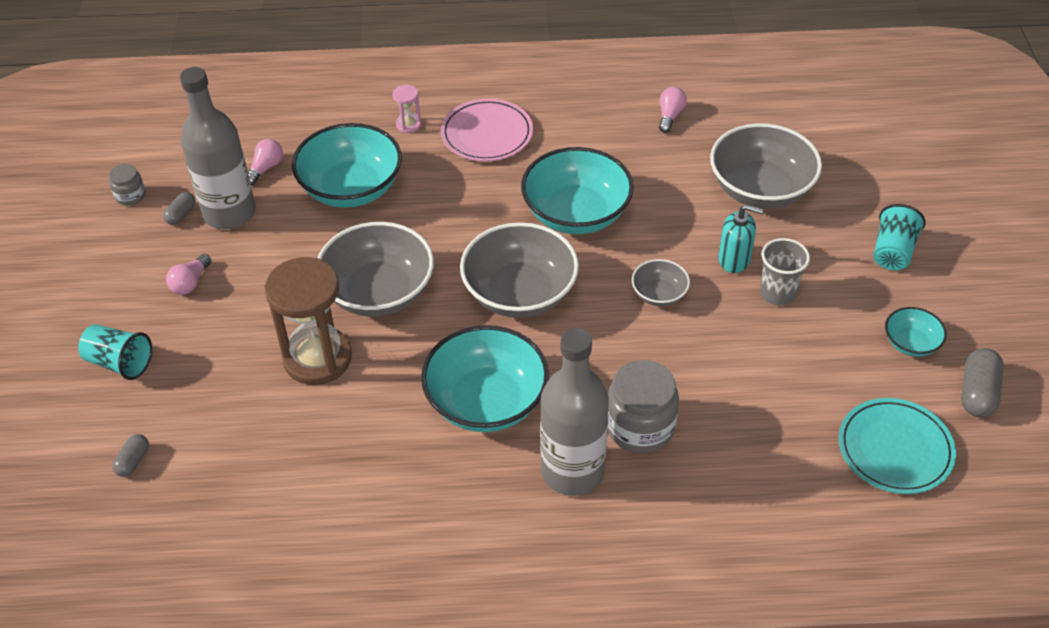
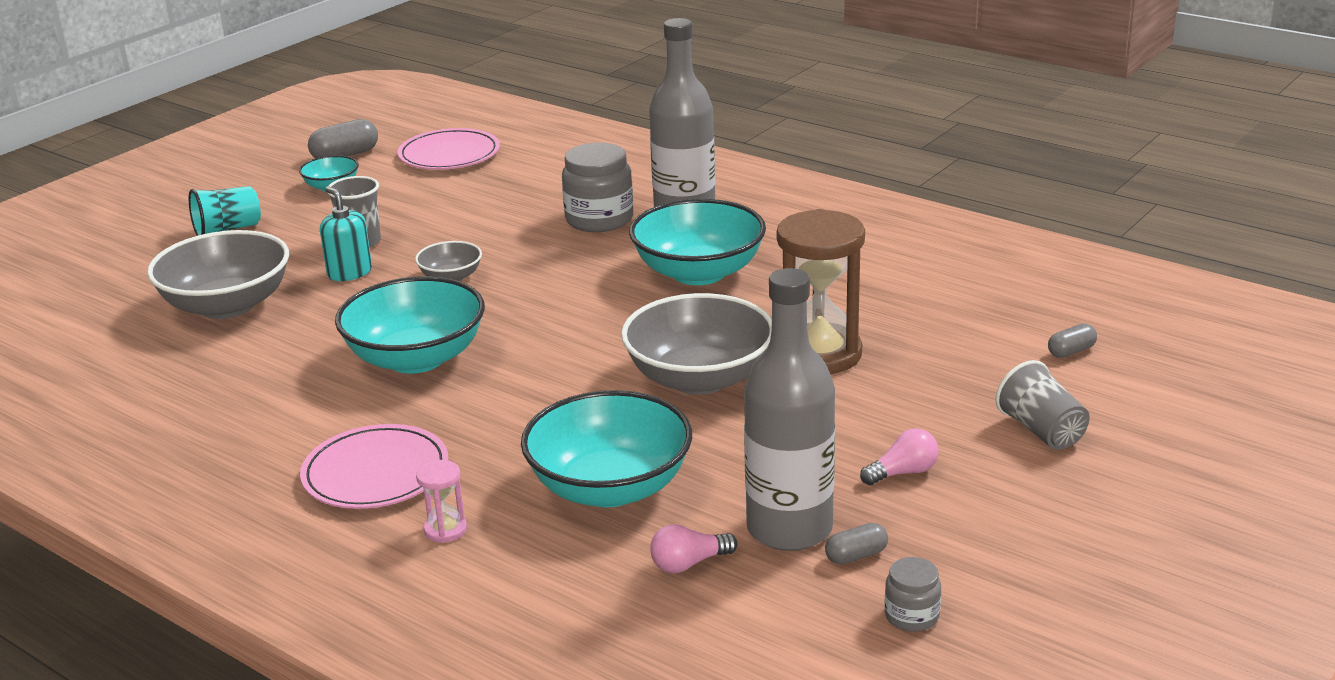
camera: 140 degrees left, 20 degrees down
turquoise cup [78,324,152,380] -> grey cup [995,360,1090,450]
grey bowl [460,222,579,318] -> none
pink light bulb [659,87,687,133] -> none
turquoise plate [839,398,956,494] -> pink plate [397,128,500,170]

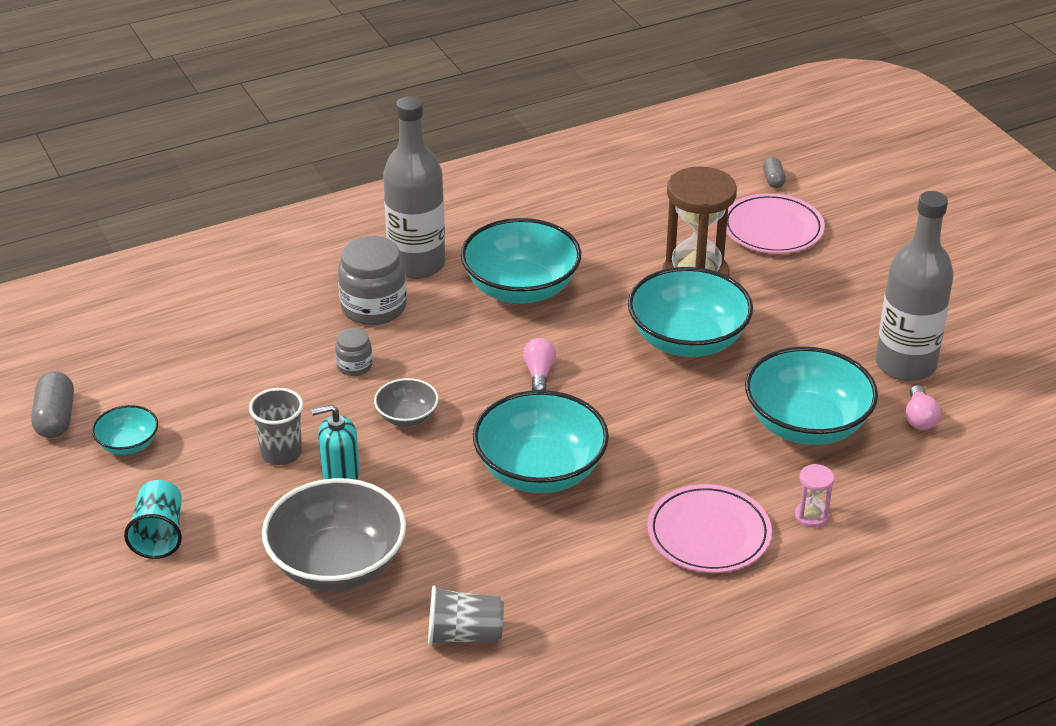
camera: 65 degrees left, 10 degrees up
pink plate [397,128,500,170] -> pink plate moved to [726,193,825,254]
grey bowl [621,293,772,395] -> turquoise bowl [628,267,753,357]
grey capsule [825,523,888,564] -> none
pink light bulb [860,428,939,485] -> pink light bulb moved to [523,338,556,391]
grey jar [884,557,941,632] -> grey jar moved to [335,328,373,376]
grey cup [995,360,1090,450] -> grey cup moved to [428,585,504,645]

